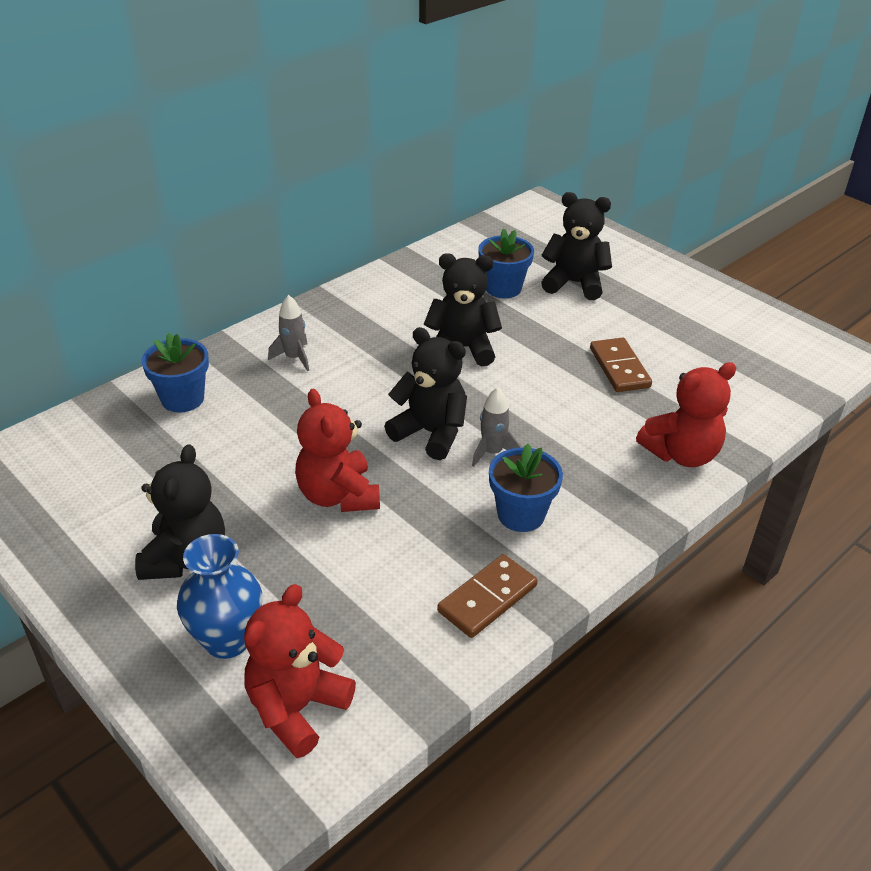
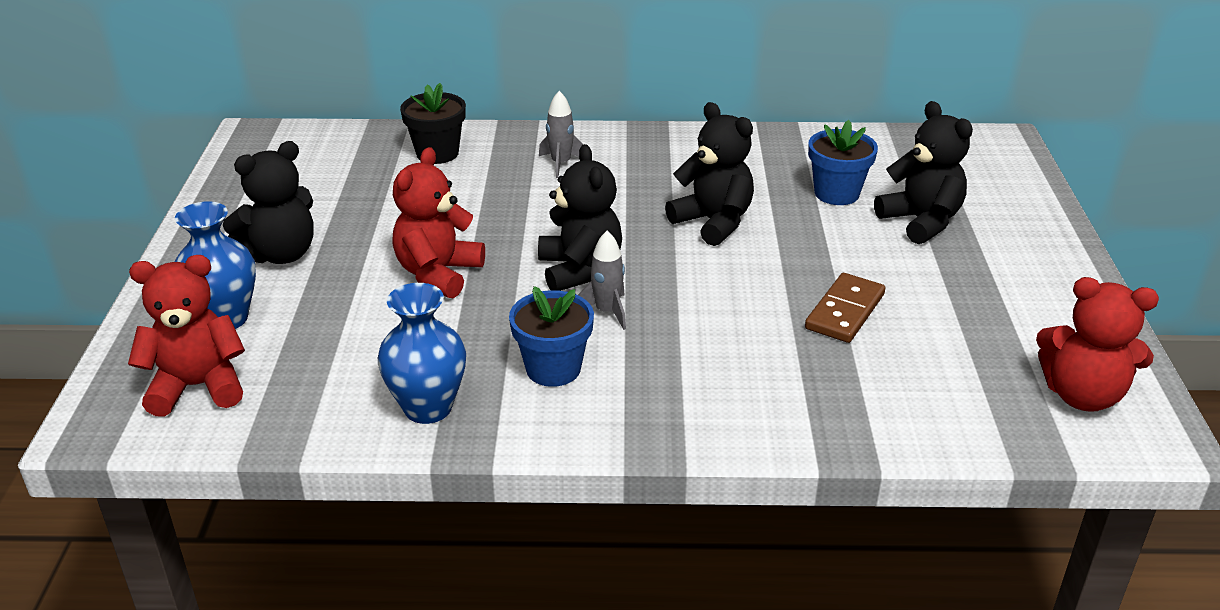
camera: 45 degrees right, 5 degrees down
blue flower pot [141,333,209,413] -> black flower pot [400,83,466,164]
brown domino [437,554,538,638] -> blue vase [378,283,466,424]
red teddy bear [636,362,736,467] -> red teddy bear moved to [1036,277,1159,412]

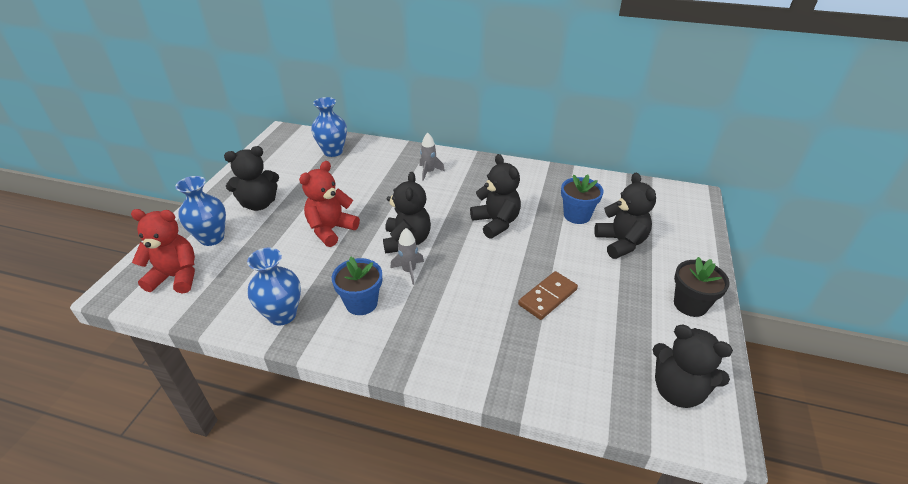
camera: 15 degrees right, 5 degrees up
black flower pot [400,83,466,164] -> black flower pot moved to [674,257,730,317]
red teddy bear [1036,277,1159,412] -> black teddy bear [653,325,733,408]
none -> blue vase [311,97,347,157]

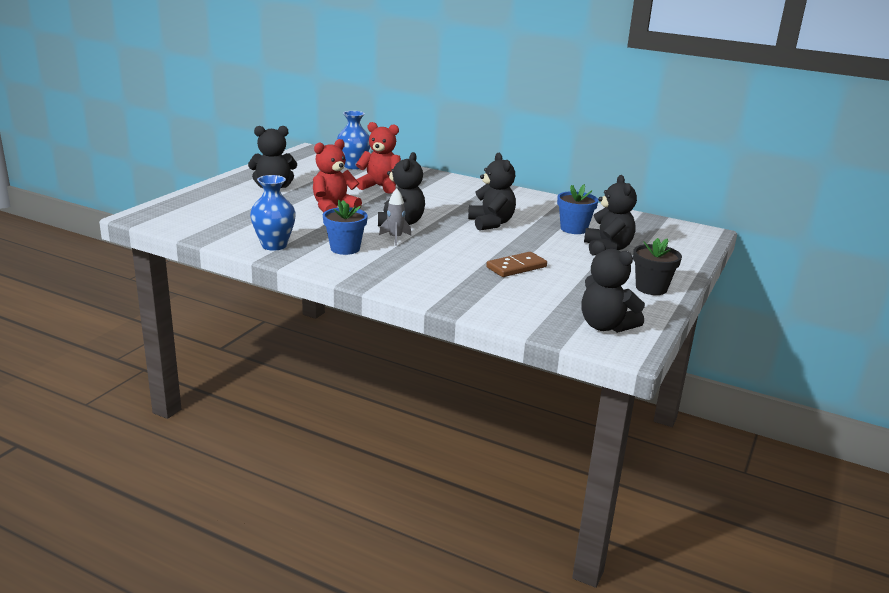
camera: 10 degrees right, 15 degrees down
red teddy bear [131,209,195,293] -> red teddy bear moved to [356,122,401,193]
blue vase [175,176,226,246] -> none
grey rocket [419,133,445,181] -> none

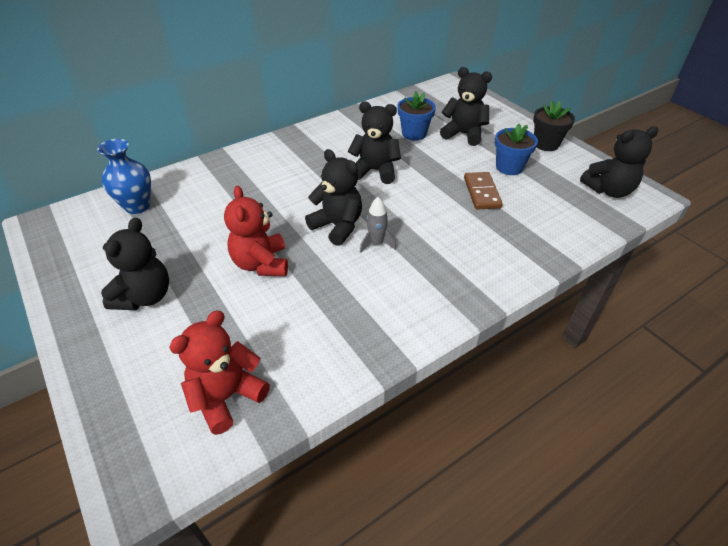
camera: 60 degrees left, 20 degrees up
blue vase [250,175,296,251] -> none
blue flower pot [323,200,368,255] -> blue flower pot moved to [495,124,538,175]
red teddy bear [356,122,401,193] -> red teddy bear moved to [169,310,270,435]

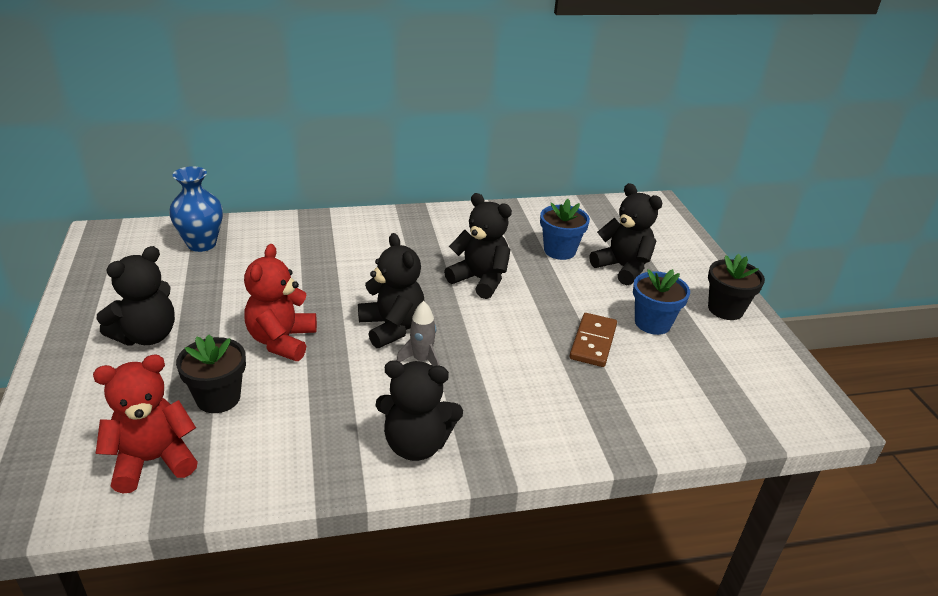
camera: 20 degrees right, 10 degrees down
black teddy bear [580,126,659,198] -> black teddy bear moved to [376,360,463,461]
none -> black flower pot [176,335,246,413]

